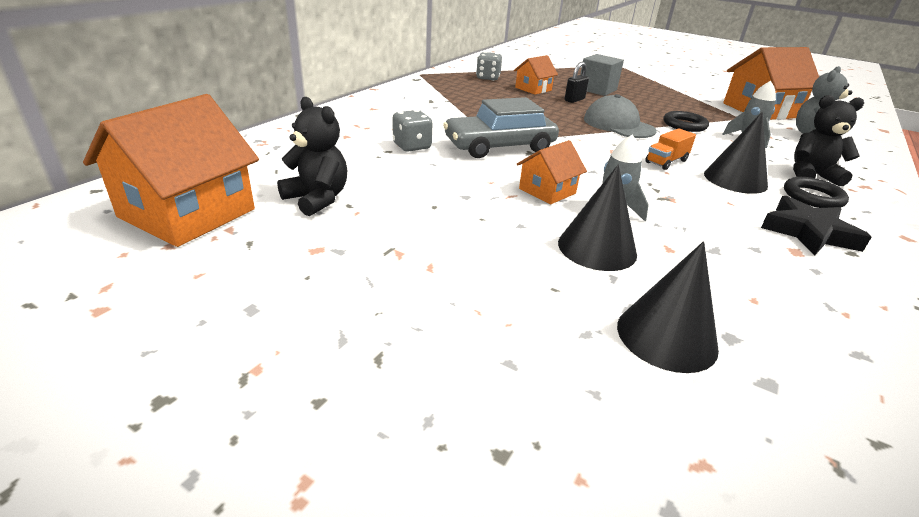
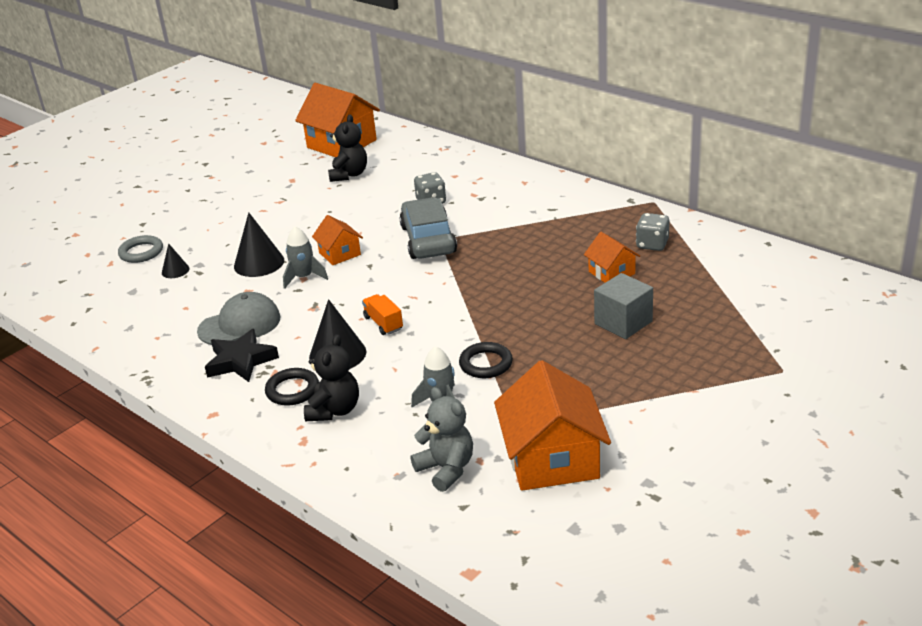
camera: 105 degrees right, 0 degrees up
black teddy bear [277,97,347,216] -> black teddy bear turned 45 degrees counterclockwise [328,114,367,182]
black padlock [564,62,589,103] -> none
grey cap [584,94,657,138] -> grey cap moved to [197,292,280,345]
black cone [617,241,719,373] -> black cone [162,243,190,278], size x0.55
none -> grey ring [118,235,163,263]

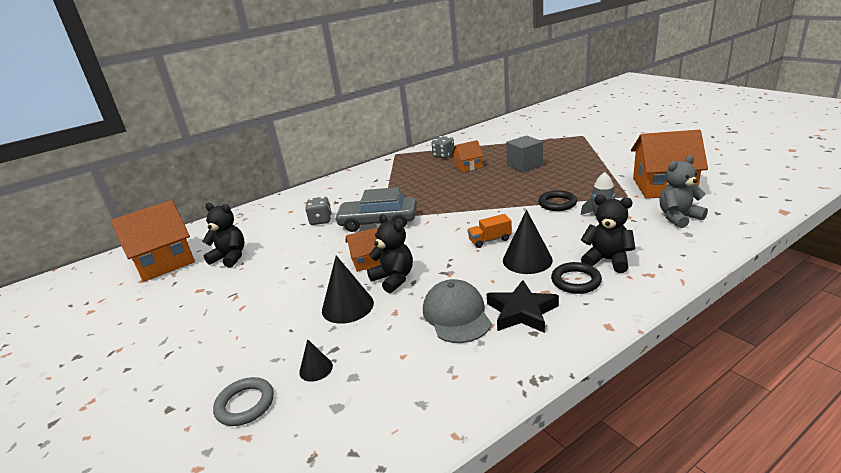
camera: 75 degrees left, 5 degrees down
grey rocket [283,227,328,289] -> black teddy bear [367,214,413,293]

